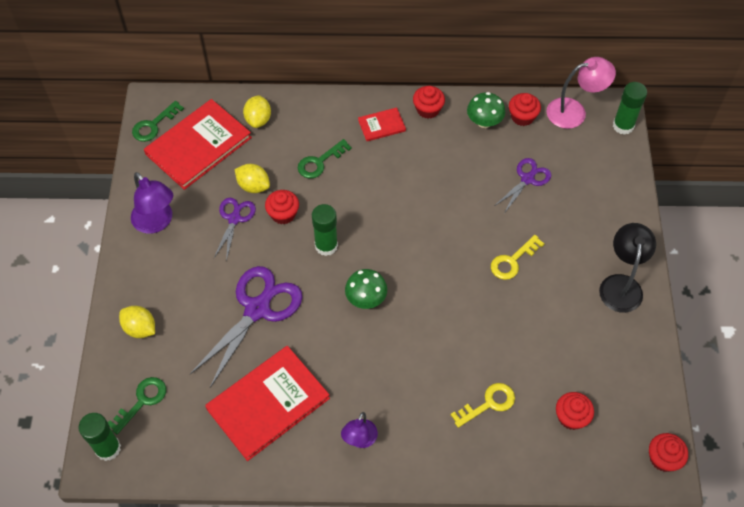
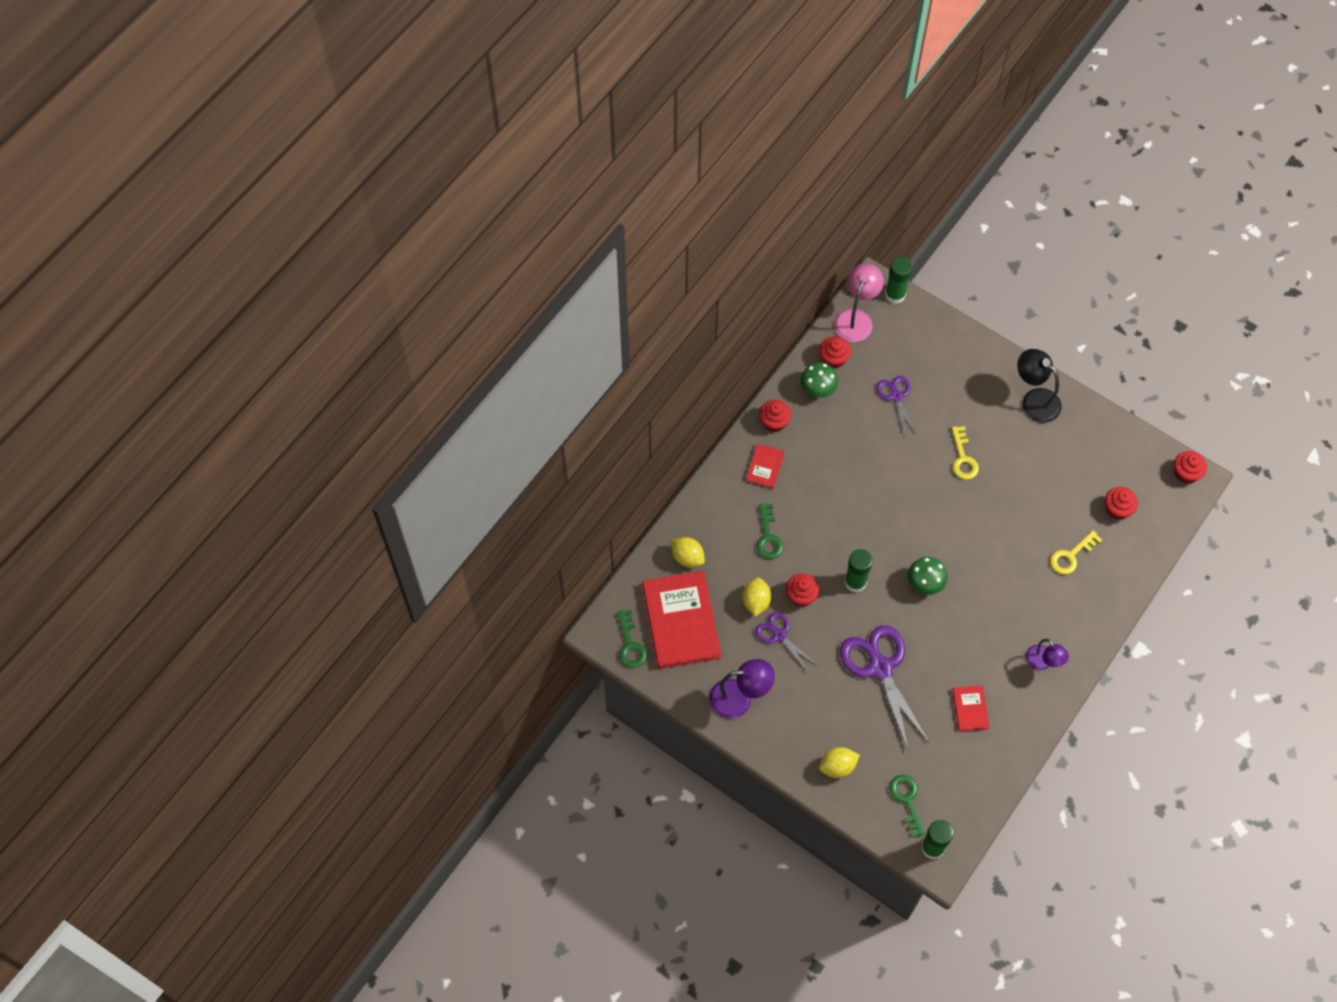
camera: 55 degrees left, 5 degrees up
red book [205,346,330,461] -> red book [952,686,990,731], size x0.47
yellow lemon [235,164,270,193] -> yellow lemon turned 60 degrees counterclockwise [743,578,771,617]
yellow key [450,383,515,428] -> yellow key turned 135 degrees counterclockwise [1050,530,1102,575]

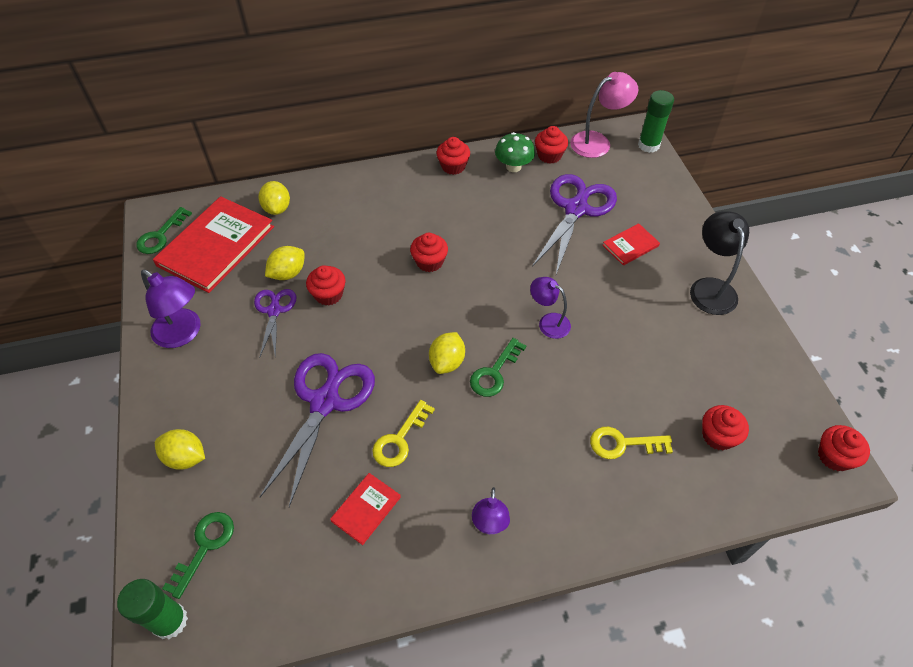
camera: 40 degrees right, 10 degrees down
red book [746,444,785,489] -> red book moved to [603,223,660,265]
green key [756,503,783,559] -> green key moved to [470,338,526,397]
green glue stick [845,549,873,592] -> none
purple scissors [876,376,917,435] -> purple scissors [532,174,617,274], size x1.79
green mushroom [908,557,948,595] -> yellow lemon [429,332,465,374]
yellow key [952,426,979,480] -> yellow key moved to [372,400,435,467]
none -> red cupcake [410,233,448,272]
none -> purple lamp [530,277,571,339]

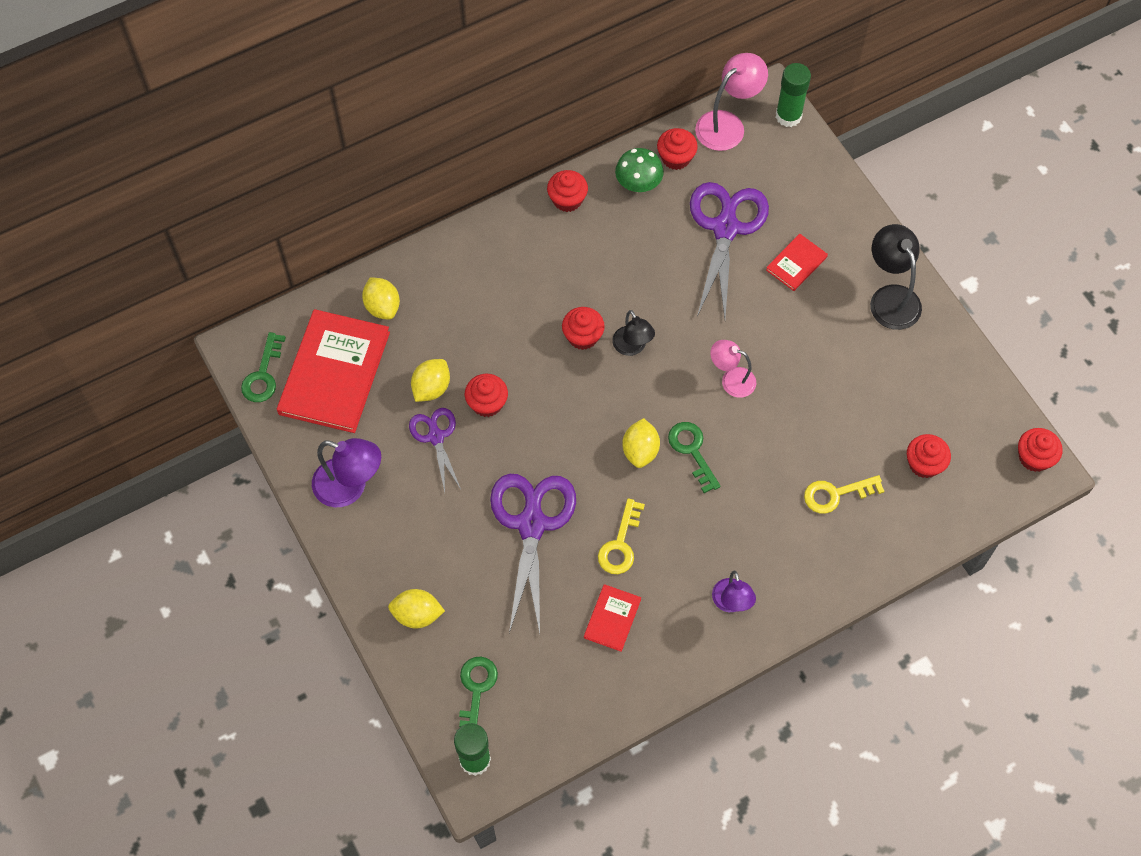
camera: 15 degrees left, 10 degrees up
green key [470,338,526,397] -> green key turned 135 degrees clockwise [668,422,721,493]
purple lamp [530,277,571,339] -> pink lamp [710,340,756,398]
none -> black lamp [612,310,655,356]

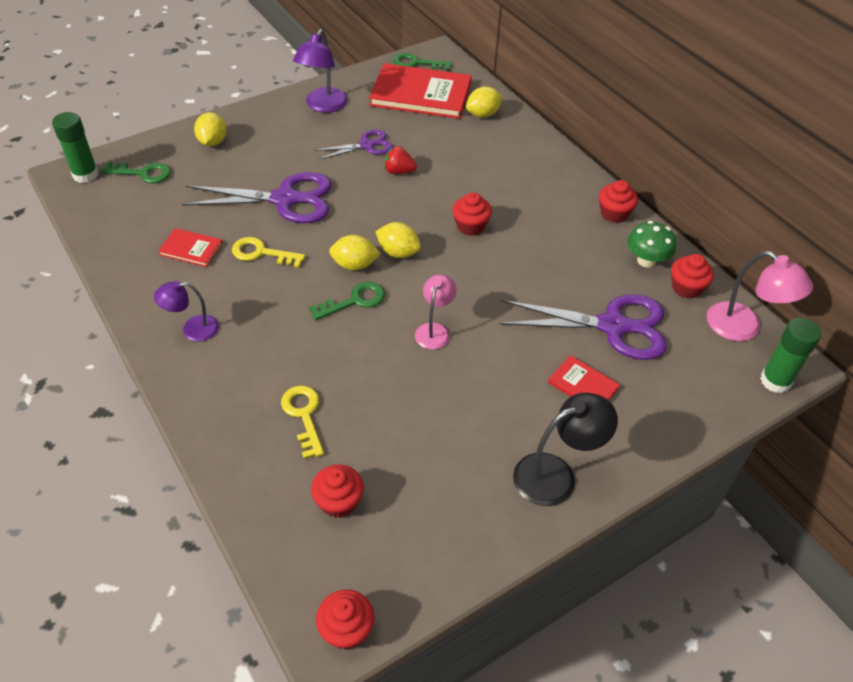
camera: 85 degrees right, 15 degrees down
yellow lemon [411,359,450,402] -> yellow lemon moved to [376,222,421,258]
red cupcake [465,374,508,417] -> red strawberry [384,146,417,174]
black lamp [612,310,655,356] -> none

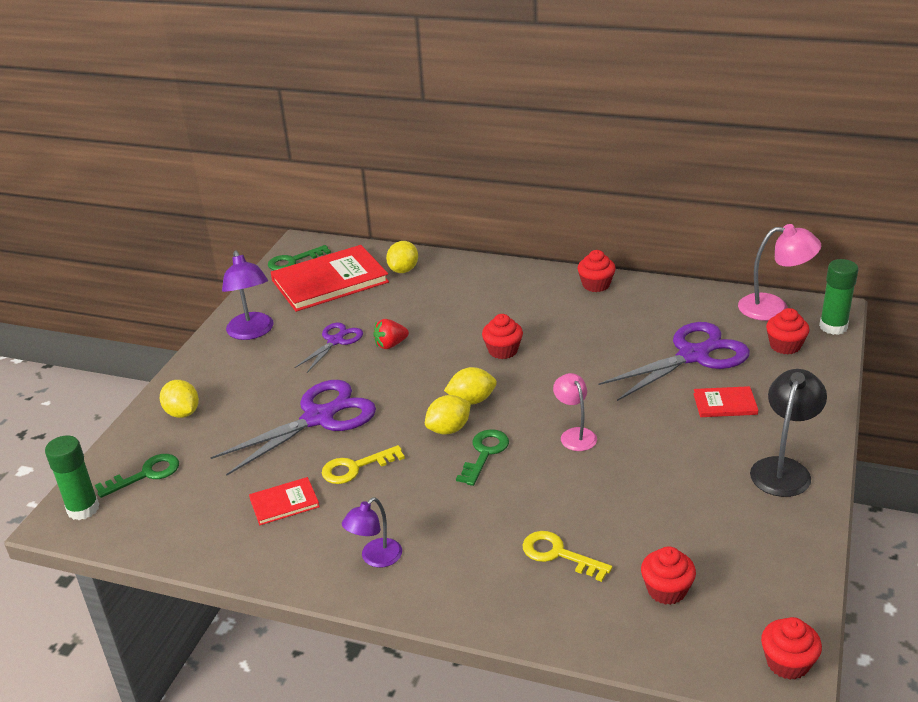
camera: 35 degrees left, 15 degrees down
green mushroom [627,221,677,268] -> none
red cupcake [671,254,714,299] -> red cupcake moved to [766,308,810,354]

